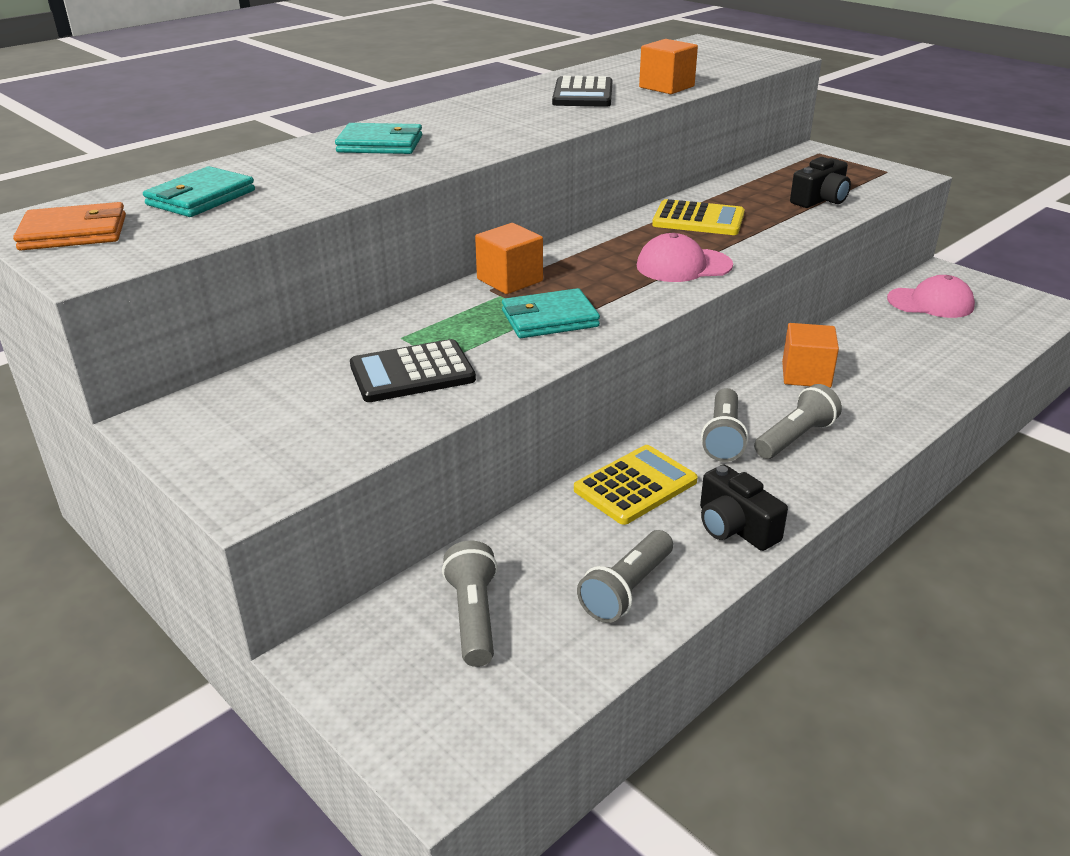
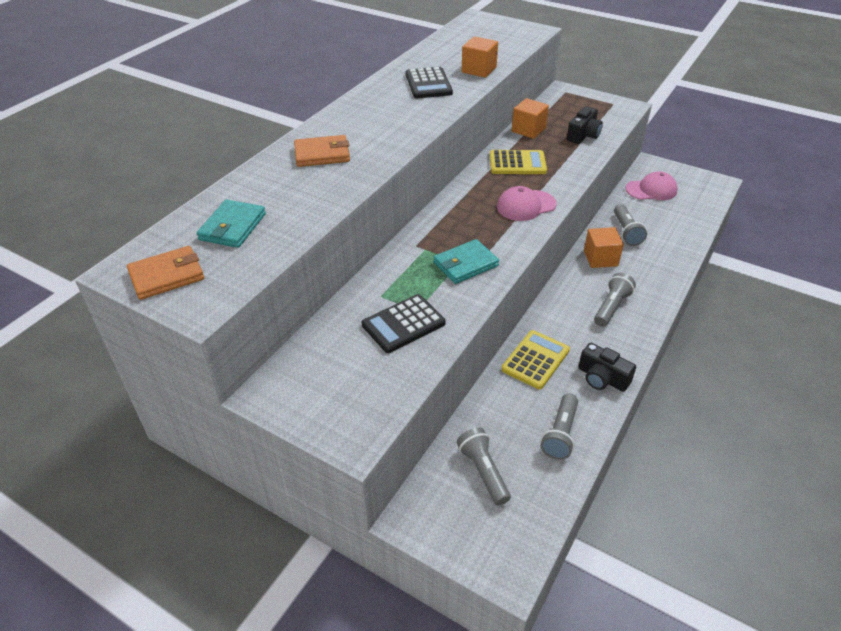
camera: 15 degrees left, 10 degrees up
turquoise wallet [335,123,422,154] -> orange wallet [294,135,350,167]
orange cube [475,223,543,294] -> orange cube moved to [512,98,549,139]
grey flashlight [701,388,749,462] -> grey flashlight moved to [614,204,647,246]

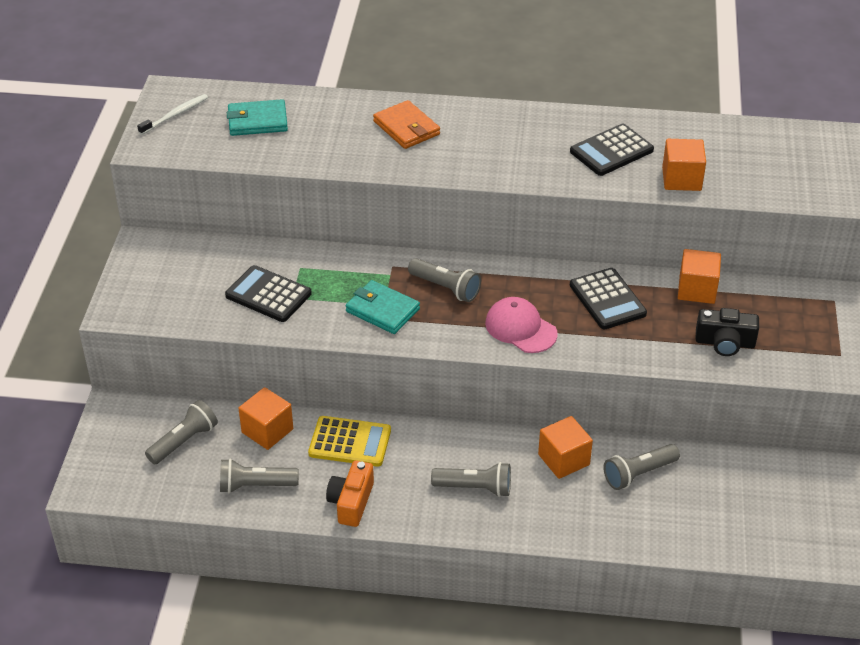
camera: 65 degrees right, 0 degrees up
orange wallet [127,246,204,300] -> white toothbrush [137,94,208,135]
yellow calculator [490,150,547,174] -> black calculator [570,268,647,329]
black camera [578,343,636,392] -> orange camera [326,460,374,527]
pink cap [625,171,677,200] -> none
none -> orange cube [238,387,293,450]
none -> grey flashlight [408,258,481,302]

